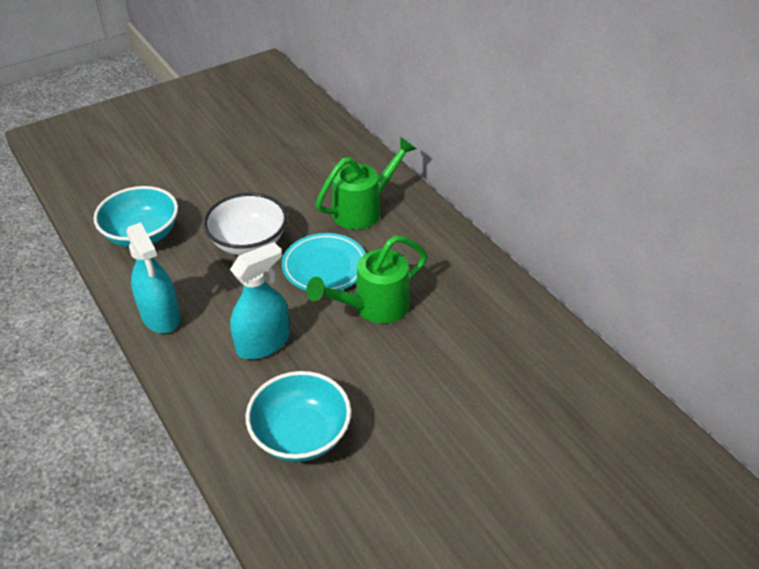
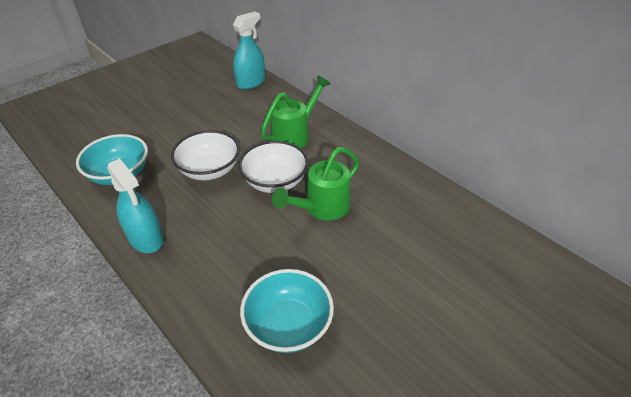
camera: 10 degrees left, 0 degrees up
turquoise spray bottle [230,242,290,359] -> turquoise spray bottle moved to [233,11,265,89]
turquoise plate [282,233,366,291] -> white bowl [238,141,308,193]

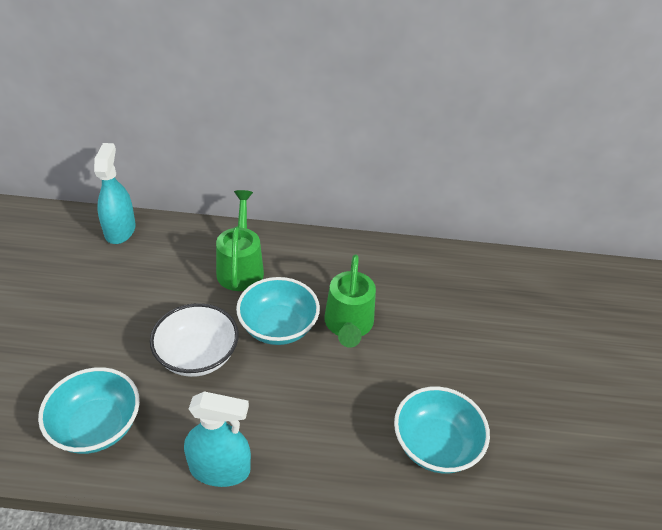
camera: 45 degrees left, 0 degrees up
white bowl [238,141,308,193] -> turquoise bowl [236,277,320,345]

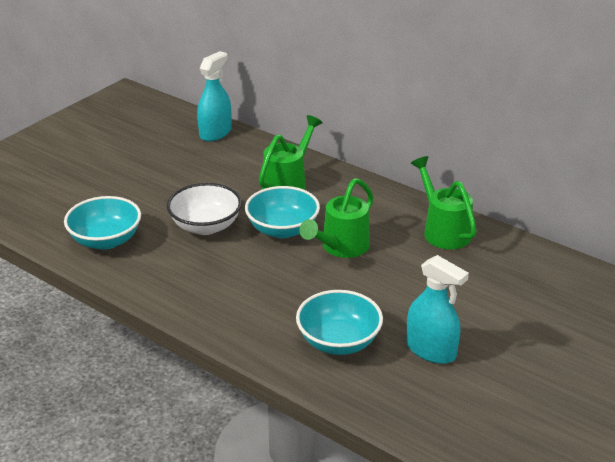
camera: 35 degrees right, 10 degrees down
turquoise spray bottle [184,391,251,487] -> turquoise spray bottle moved to [406,255,469,364]
none -> green watering can [411,156,477,249]

